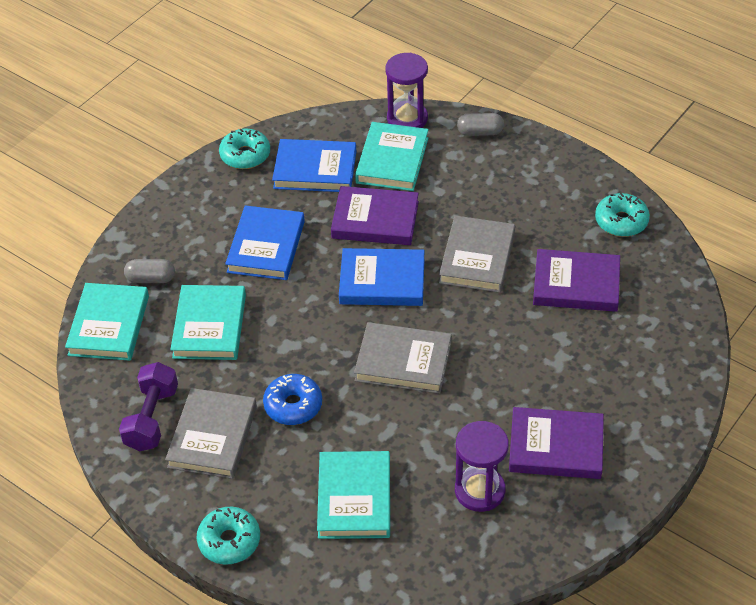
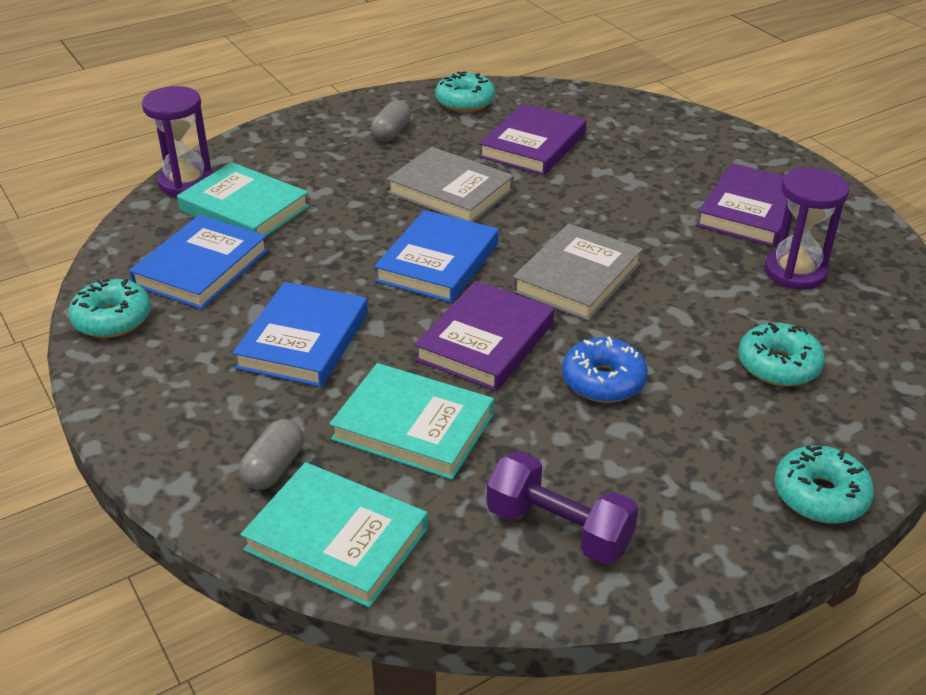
camera: 70 degrees left, 10 degrees down
grey book [165,388,257,479] -> none
blue book [225,206,305,280] -> blue book turned 75 degrees clockwise [232,282,368,387]
turquoise book [317,451,390,539] -> turquoise donut [738,322,825,386]
purple book [331,186,419,245] -> purple book moved to [414,281,554,391]
grey capsule [457,113,504,136] -> grey capsule moved to [371,100,411,142]

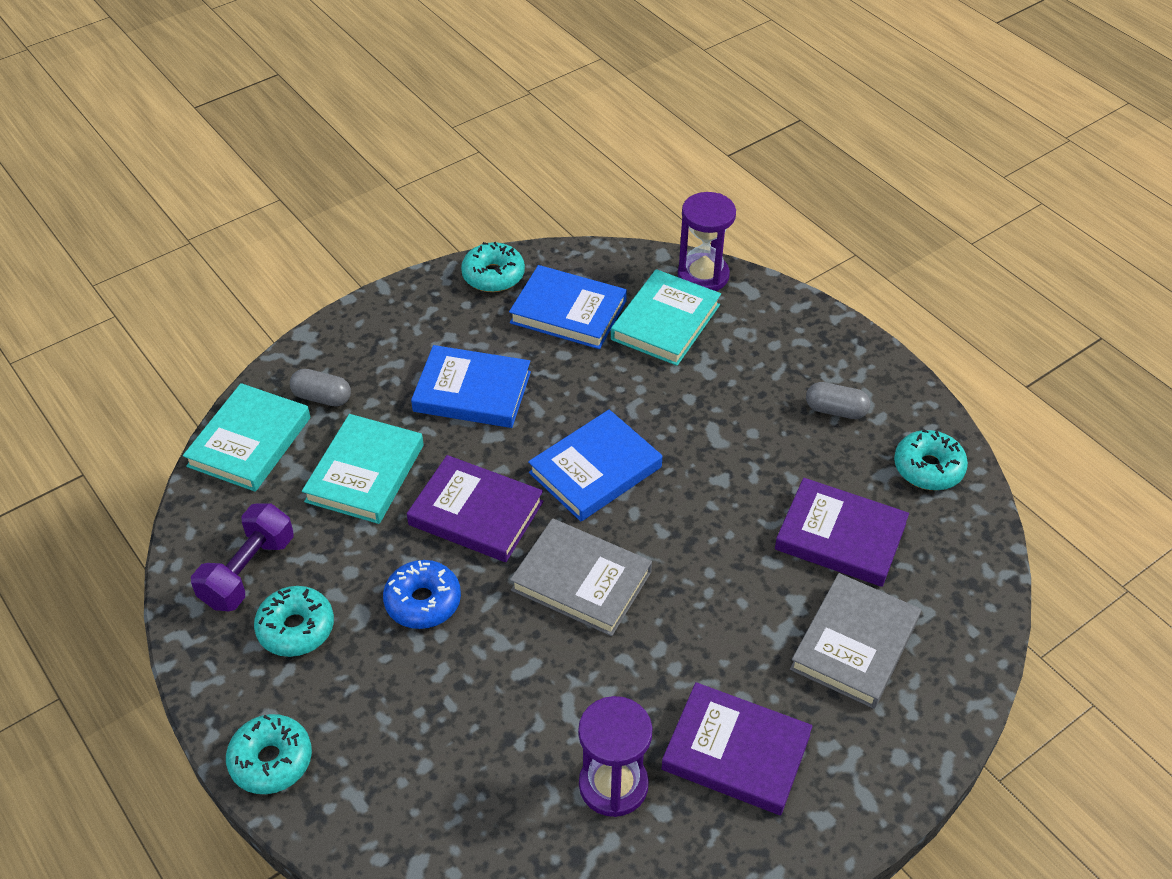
camera: 85 degrees right, 10 degrees up
blue book [374,210,498,303] -> blue book turned 60 degrees counterclockwise [528,410,662,521]
grey book [387,147,514,222] -> grey book moved to [790,573,921,709]
turquoise donut [738,322,825,386] -> turquoise donut moved to [254,586,334,657]

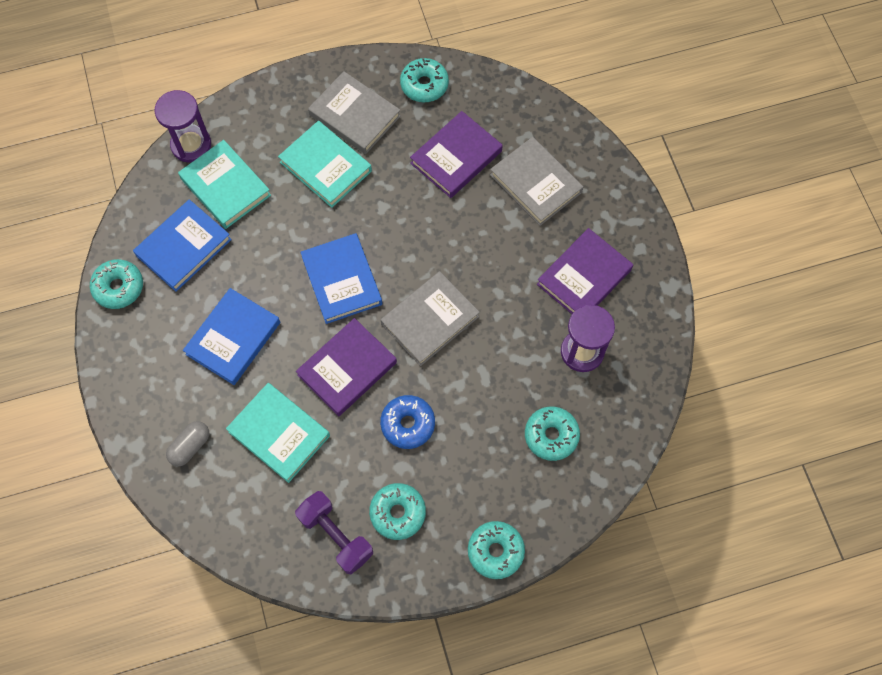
camera: 70 degrees left, 20 degrees up
turquoise book [183,383,310,492] -> turquoise book moved to [278,121,372,208]
grey capsule [806,382,870,419] -> grey book [308,71,401,154]
none -> turquoise donut [525,407,580,461]

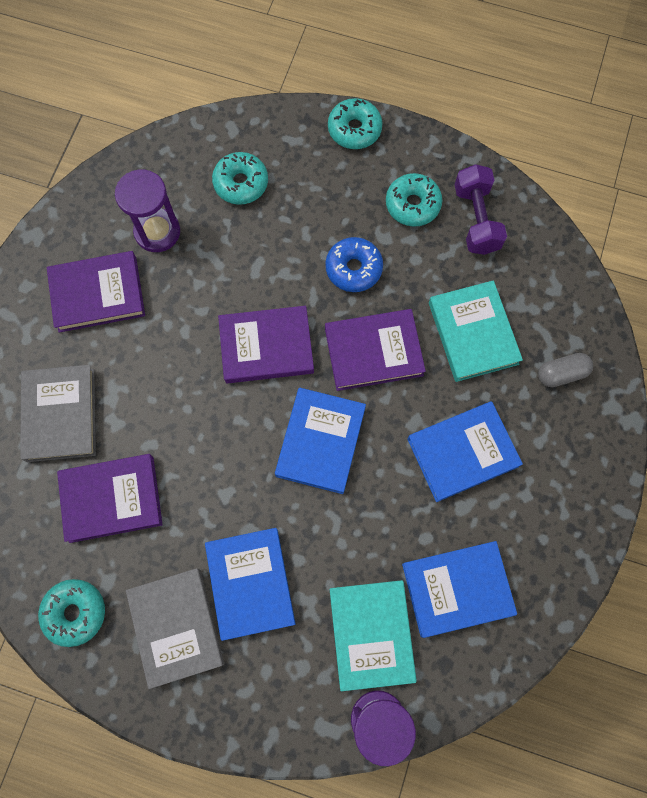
camera: 145 degrees left, 5 degrees up
turquoise donut [90,259,143,309] -> none
turquoise book [278,121,372,208] -> blue book [205,528,296,641]
grey book [381,271,480,366] -> purple book [218,306,314,383]

